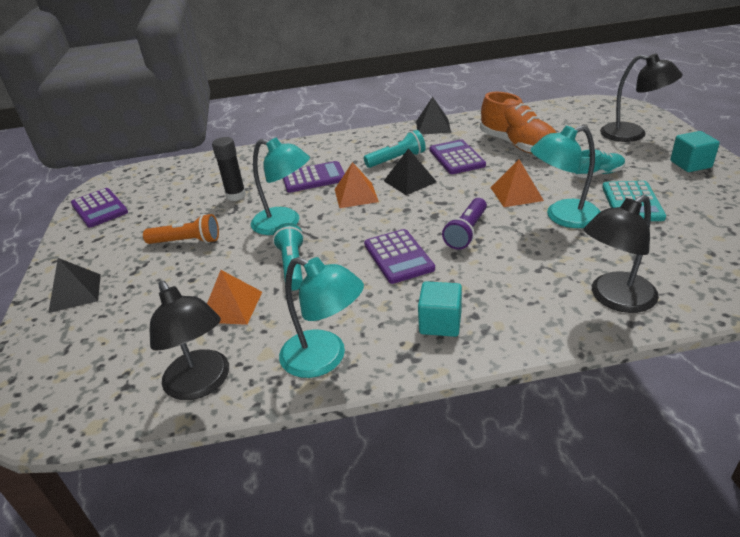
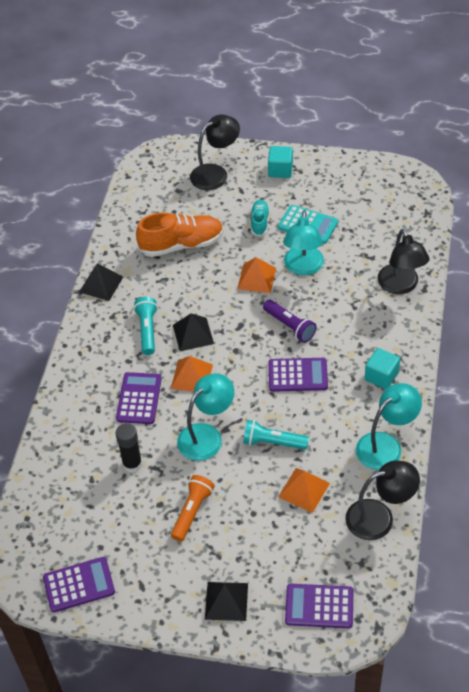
camera: 70 degrees left, 15 degrees up
purple calculator [429,139,486,174] -> purple calculator moved to [285,584,353,628]

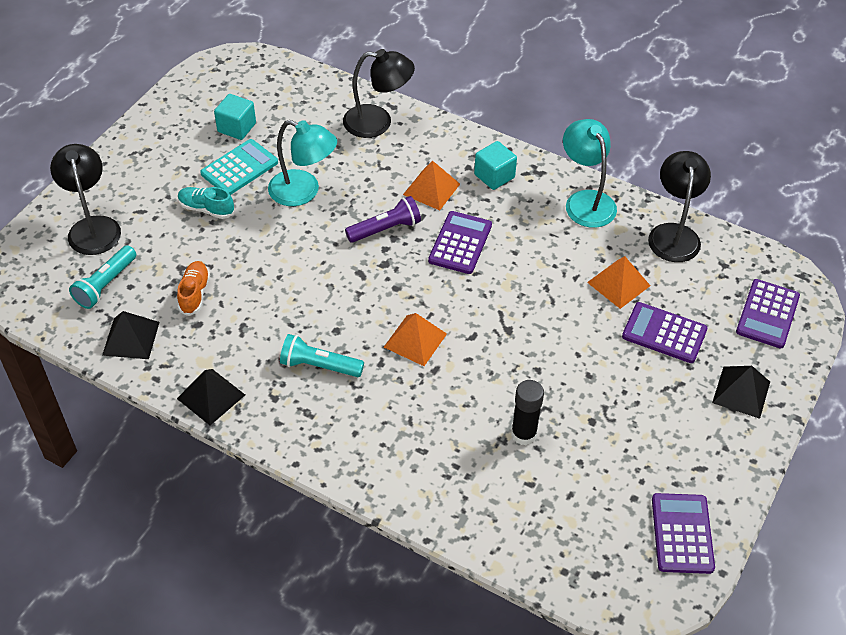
camera: 75 degrees left, 0 degrees up
purple calculator [116,372,162,424] -> purple calculator moved to [622,302,708,363]
orange shoe [136,212,224,257] -> orange shoe [177,261,210,316], size x0.54
orange flashlight [171,475,215,542] -> none
black pyramid [173,313,214,351] -> black pyramid moved to [102,311,159,359]
turquoise lamp [177,373,234,461] -> none
orange pyramid [237,257,276,293] -> orange pyramid moved to [403,160,460,210]
turquoise flashlight [243,420,309,449] -> turquoise flashlight moved to [69,245,136,309]
turquoise cube [268,146,293,178] -> turquoise cube moved to [214,94,256,140]

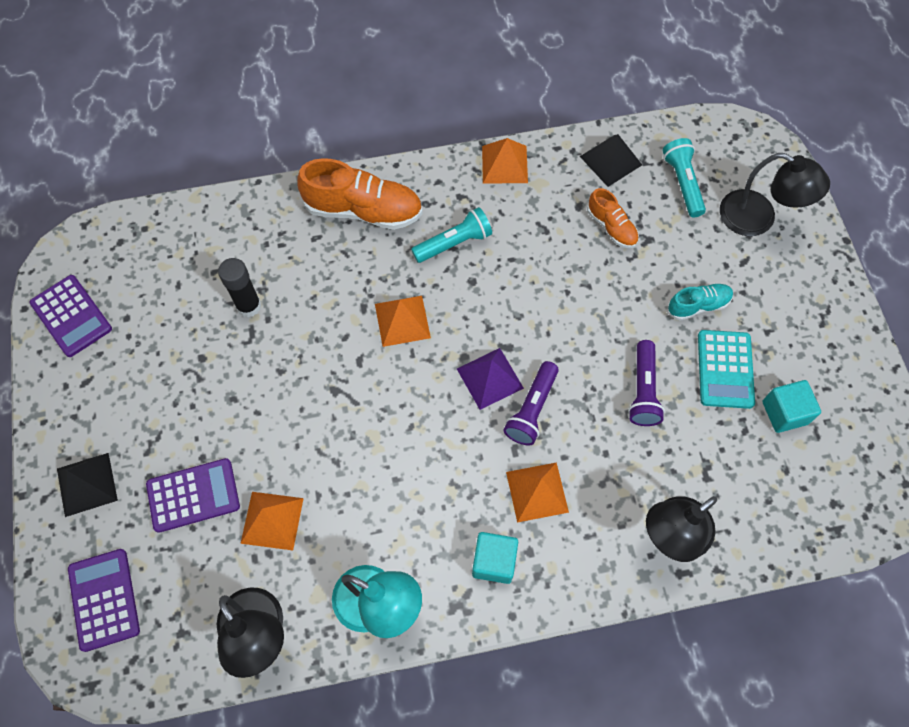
camera: 140 degrees right, 15 degrees up
black pyramid [177,369,245,425] -> orange pyramid [482,138,528,183]
turquoise lamp [268,120,337,206] -> purple flashlight [628,340,665,426]
purple calculator [428,211,492,274] -> none
none -> orange shoe [297,158,423,230]
none -> purple pyramid [457,348,524,410]

